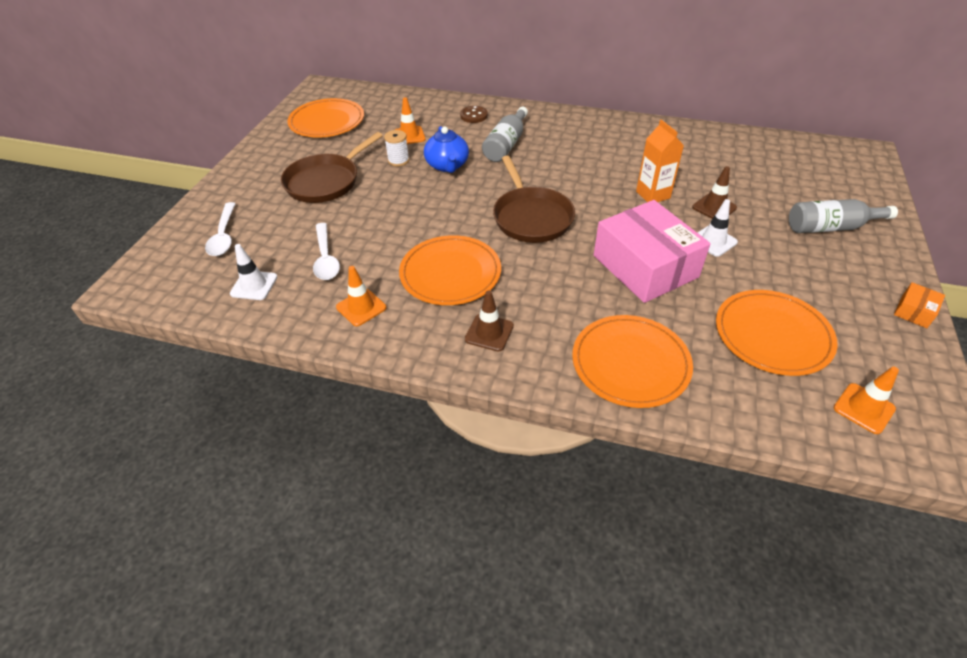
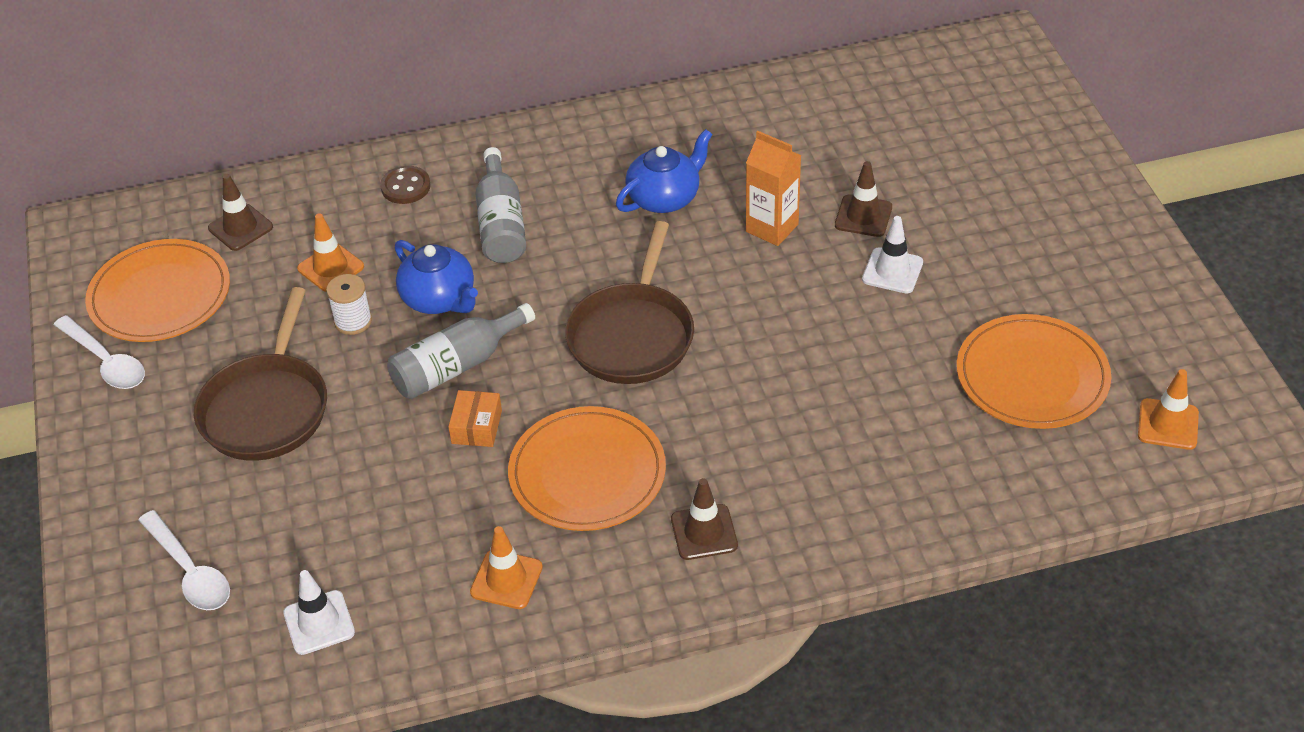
camera: 30 degrees left, 0 degrees up
white spoon [313,223,340,280] -> white spoon moved to [53,315,145,389]
brown pan [493,156,575,243] -> brown pan turned 60 degrees clockwise [565,221,694,384]
orange plate [572,315,693,408] -> none
pink box [594,200,711,303] -> none
grey bottle [789,199,898,233] -> grey bottle moved to [387,303,535,399]
orange box [894,282,945,328] -> orange box moved to [448,390,502,447]
none -> brown traffic cone [208,174,273,251]
none -> blue teapot [616,129,713,213]

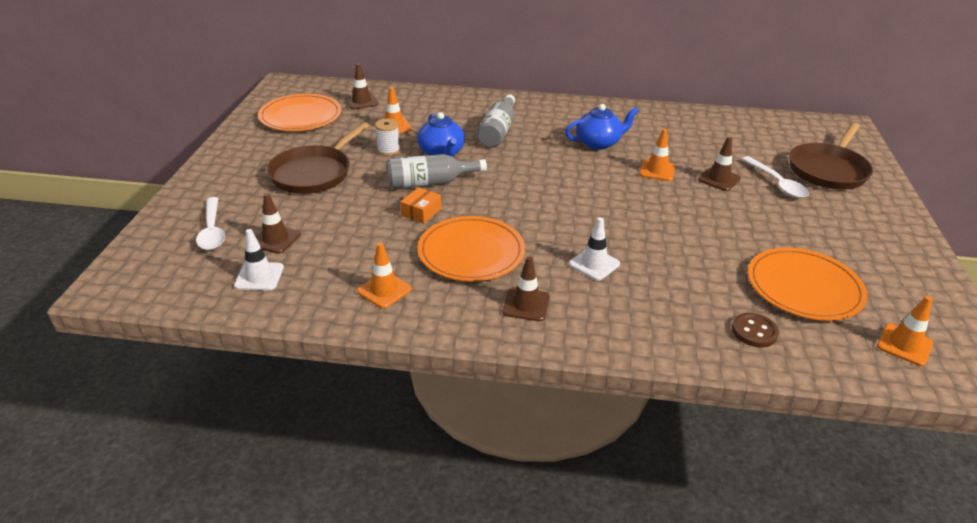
camera: 20 degrees right, 10 degrees down
white spoon [53,315,145,389] -> white spoon moved to [741,156,809,198]
brown button [380,166,431,204] -> brown button moved to [732,313,779,348]
brown pan [565,221,694,384] -> brown pan moved to [789,123,873,190]
orange carton [746,131,802,246] -> orange traffic cone [639,129,675,181]
white traffic cone [862,216,923,293] -> white traffic cone moved to [569,217,620,281]
none -> brown traffic cone [256,193,301,254]

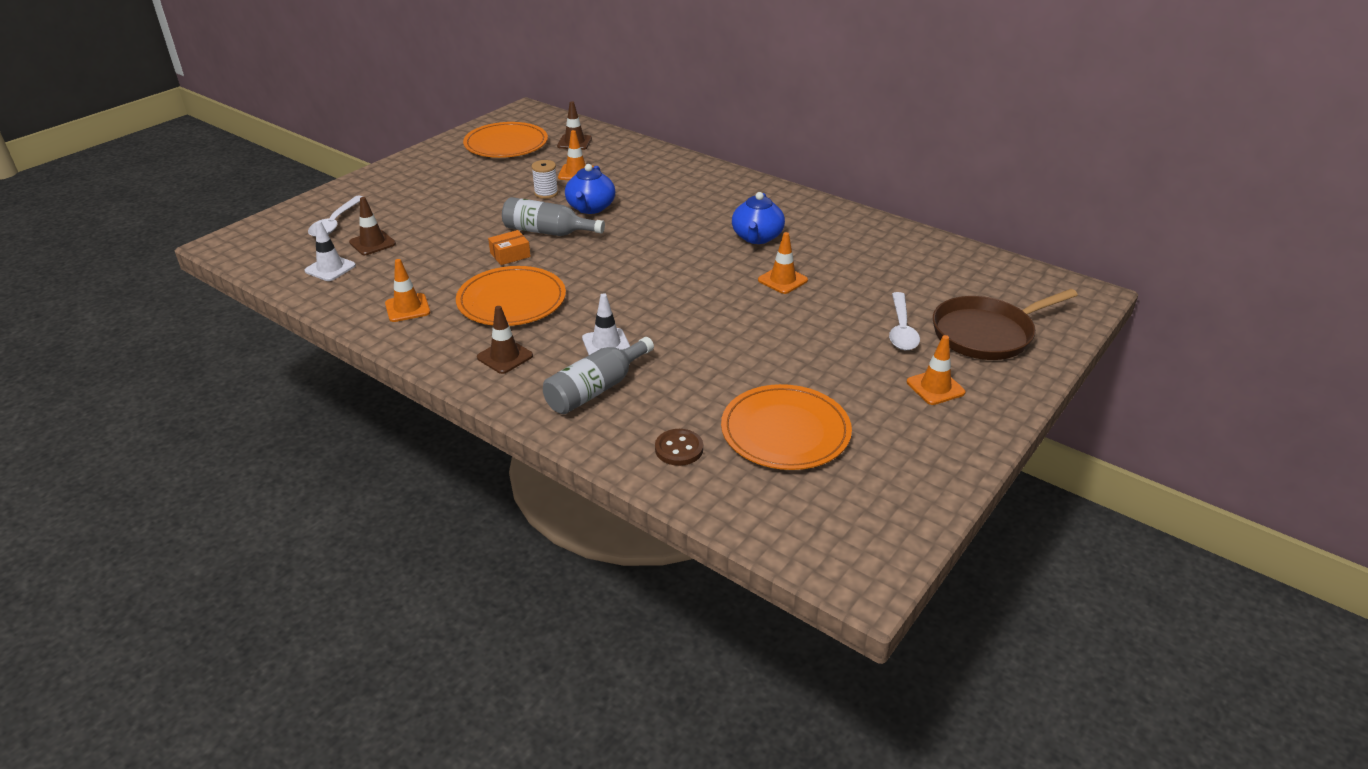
camera: 30 degrees right, 0 degrees up
brown pan [267,122,369,194] -> none
grey bottle [477,94,515,148] -> grey bottle moved to [543,337,654,414]
blue teapot [565,104,639,150] -> blue teapot turned 90 degrees clockwise [732,192,785,244]
brown traffic cone [698,137,741,191] -> none
orange traffic cone [877,296,933,366] -> orange traffic cone moved to [907,335,965,405]

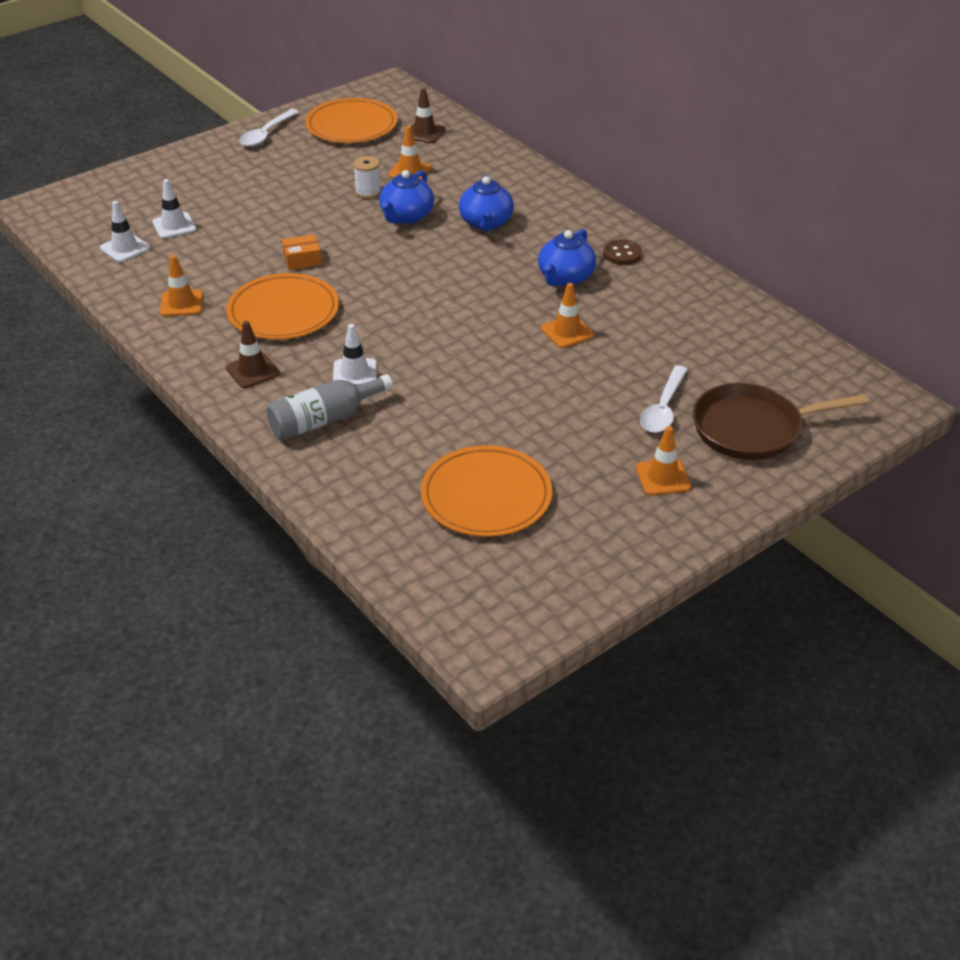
camera: 15 degrees right, 5 degrees up
white spoon [308,196,363,237] -> white spoon moved to [239,109,299,147]
brown traffic cone [349,197,396,255] -> white traffic cone [152,179,196,239]
grey bottle [502,197,605,236] -> none
brown button [655,429,703,466] -> brown button moved to [603,239,642,265]
none -> blue teapot [459,175,514,231]

